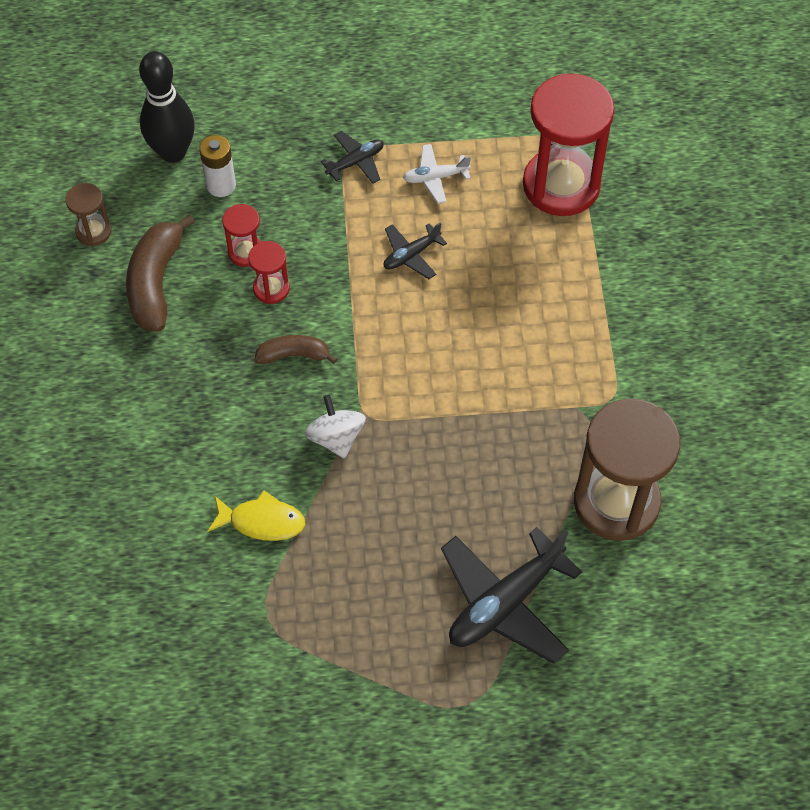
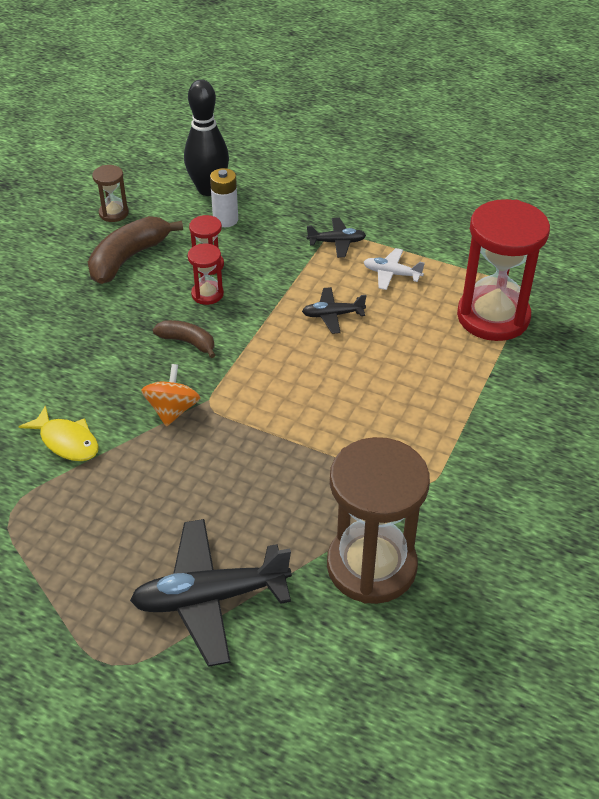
camera: 30 degrees right, 15 degrees down
white spinning top [305,395,366,459] -> orange spinning top [141,364,200,427]

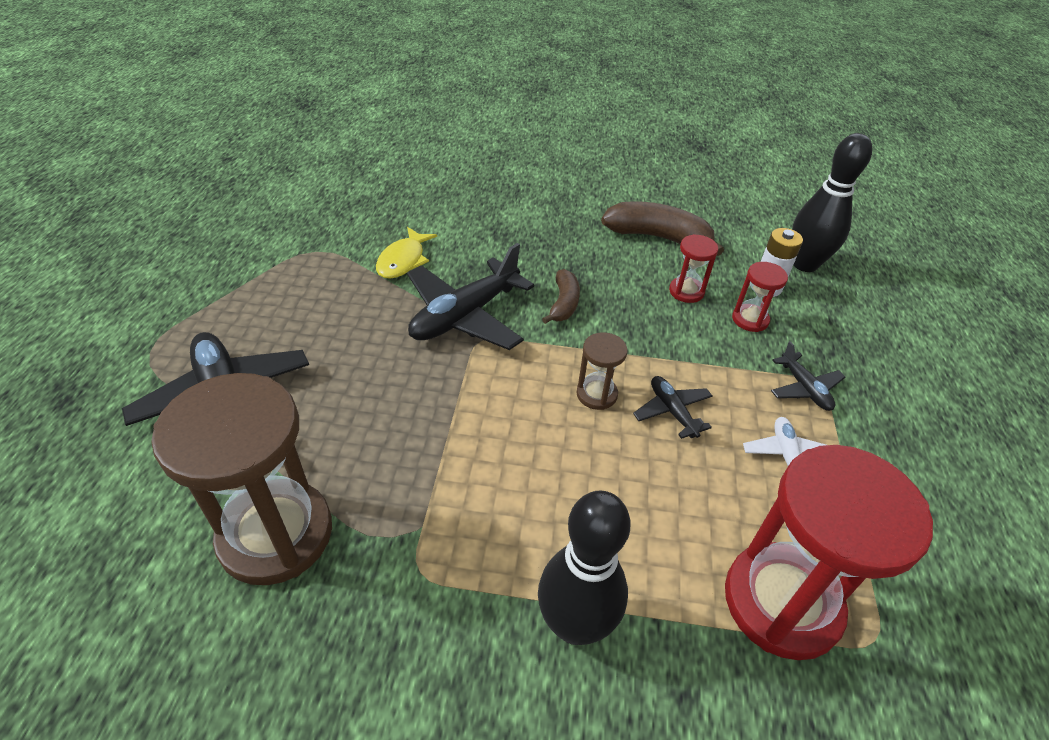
camera: 70 degrees right, 0 degrees up
brown hourglass [92,165,129,222] -> brown hourglass moved to [577,332,628,410]
orange spinning top [141,364,200,427] -> black plane [407,243,534,350]
red hourglass [188,244,224,305] -> red hourglass moved to [732,262,788,332]
none -> black bowling pin [538,491,630,645]

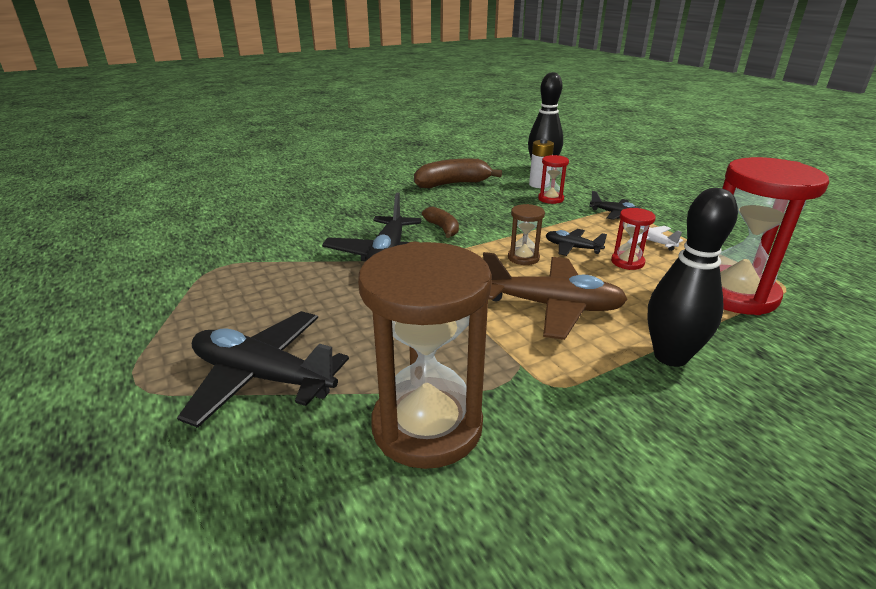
camera: 35 degrees left, 15 degrees down
yellow fish [376,227,437,279] -> none
red hourglass [669,234,718,303] -> red hourglass moved to [611,208,656,270]
none -> brown plane [483,252,628,340]

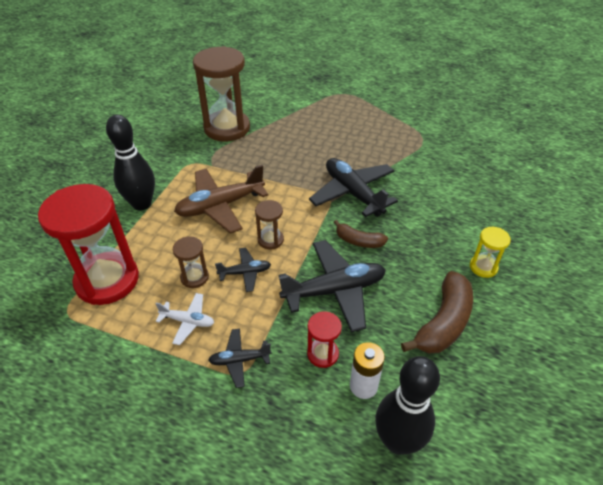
camera: 140 degrees right, 15 degrees up
black plane [177,311,349,428] -> black plane moved to [278,240,386,333]
red hourglass [611,208,656,270] -> brown hourglass [173,236,209,288]
none -> yellow hourglass [470,227,511,278]

